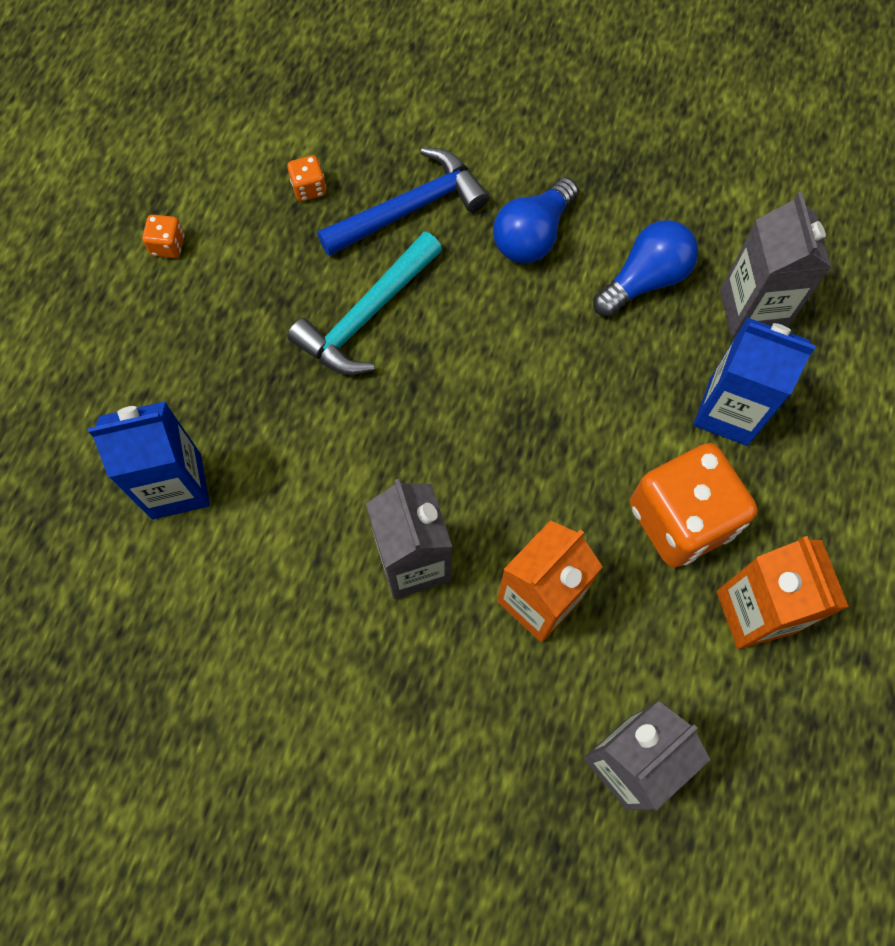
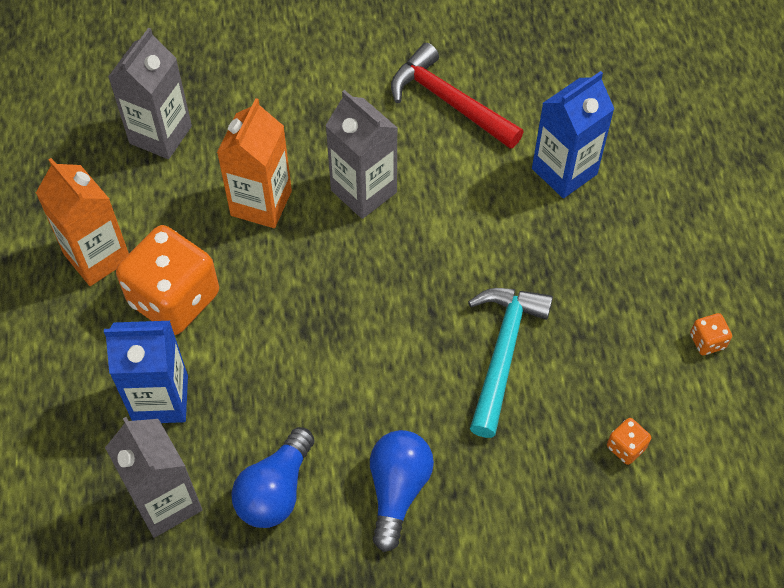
camera: 155 degrees right, 10 degrees down
blue hammer [317,148,489,256] -> none
none -> red hammer [391,43,524,149]

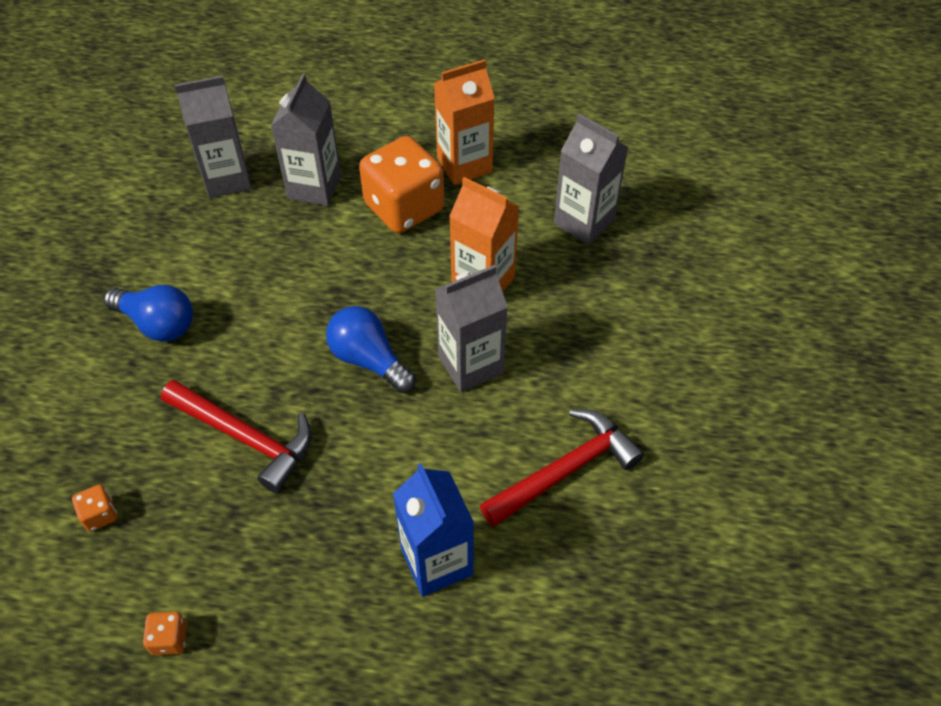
camera: 105 degrees right, 5 degrees down
blue carton [104,321,188,423] -> grey carton [271,73,341,206]
blue light bulb [231,427,315,528] -> blue light bulb moved to [326,306,416,393]
turquoise hammer [468,288,553,438] -> red hammer [161,380,312,493]

